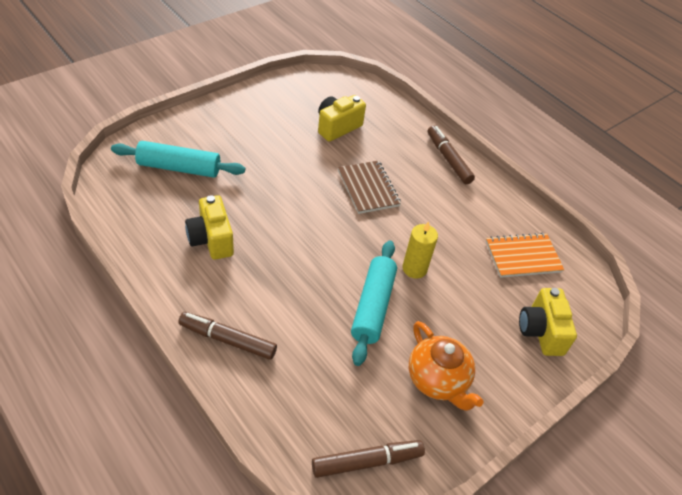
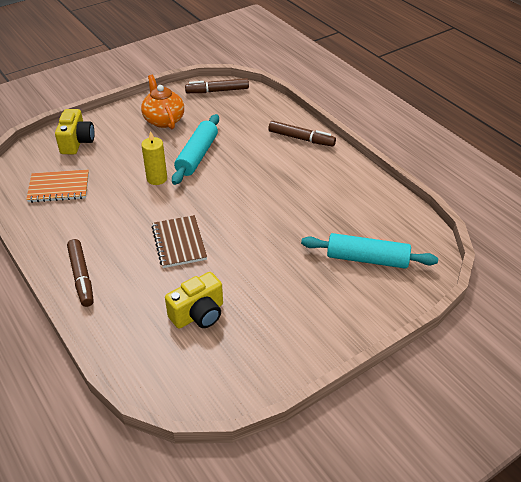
camera: 170 degrees left, 5 degrees down
yellow camera [185,195,234,260] -> none

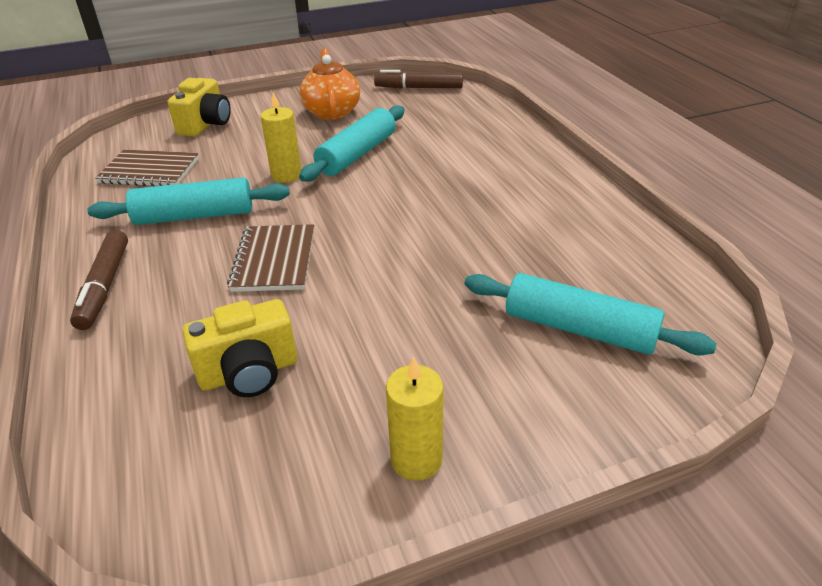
camera: 15 degrees right, 5 degrees down
orange notebook [26,170,89,203] -> brown notebook [95,150,199,186]
brown marker [268,121,336,146] -> none
none -> turquoise rolling pin [87,177,290,225]
none -> yellow candle [386,357,444,481]

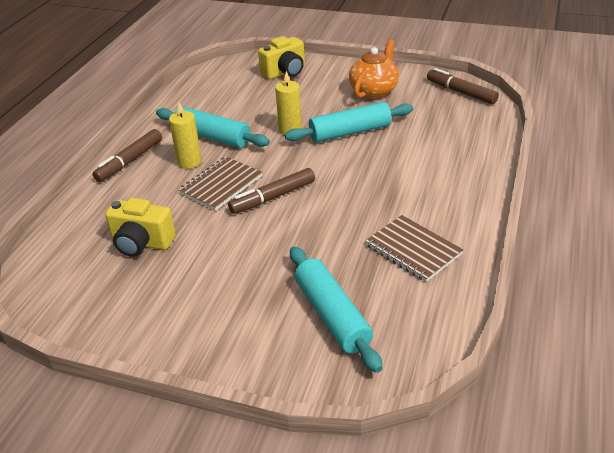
camera: 40 degrees right, 0 degrees up
brown notebook [95,150,199,186] -> brown notebook moved to [365,215,463,282]
yellow candle [386,357,444,481] -> yellow candle moved to [169,102,202,169]
none -> brown marker [228,168,315,214]

